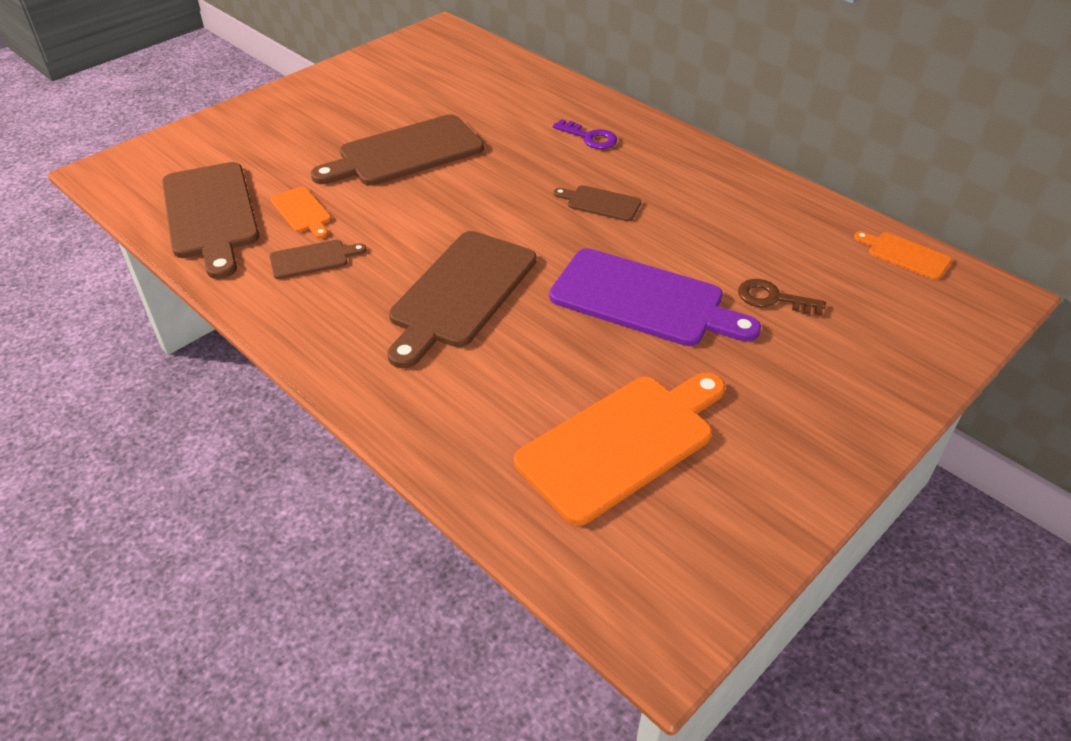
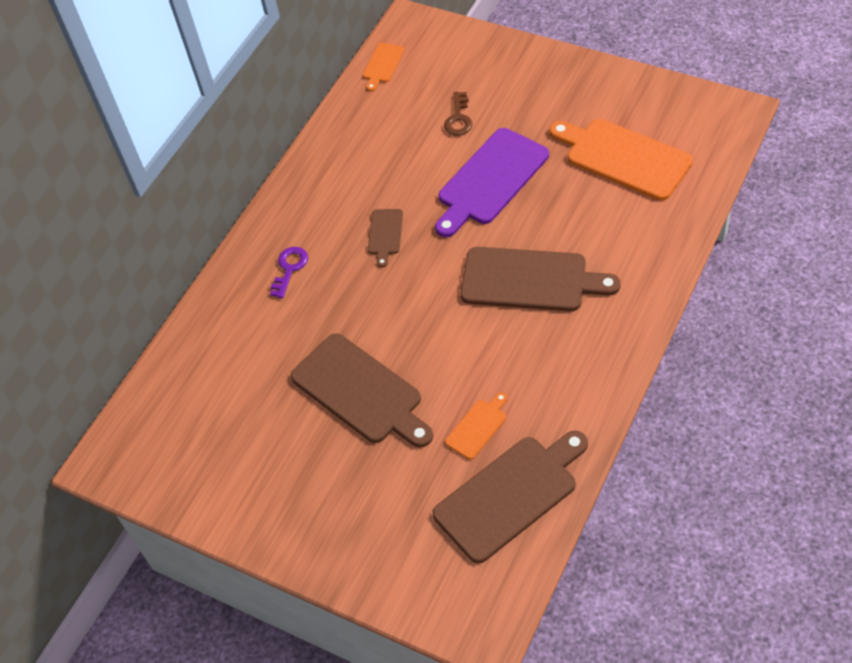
camera: 100 degrees left, 10 degrees up
brown cutting board [270,240,366,279] -> none
purple cutting board [549,248,761,346] -> purple cutting board turned 150 degrees counterclockwise [435,128,549,237]

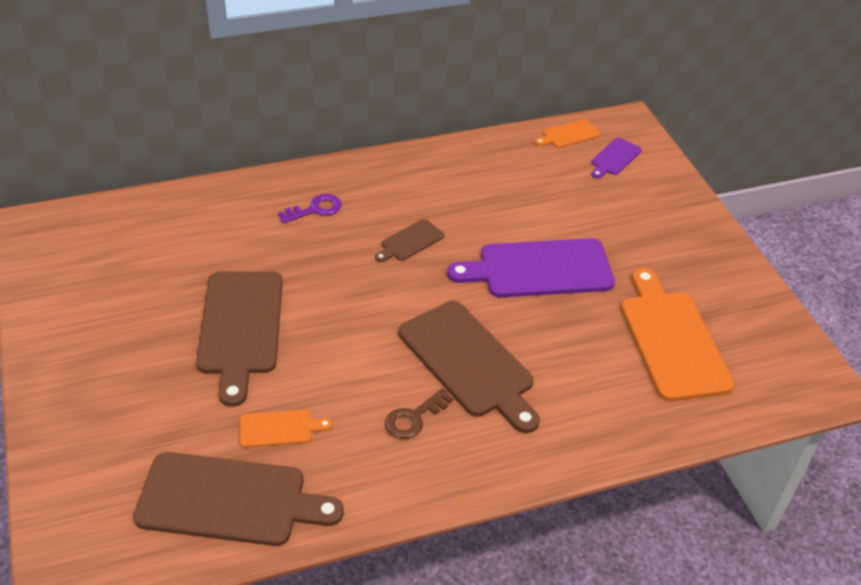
camera: 35 degrees right, 10 degrees down
brown key [444,92,472,136] -> brown key moved to [385,388,453,439]
none -> purple cutting board [591,138,642,178]

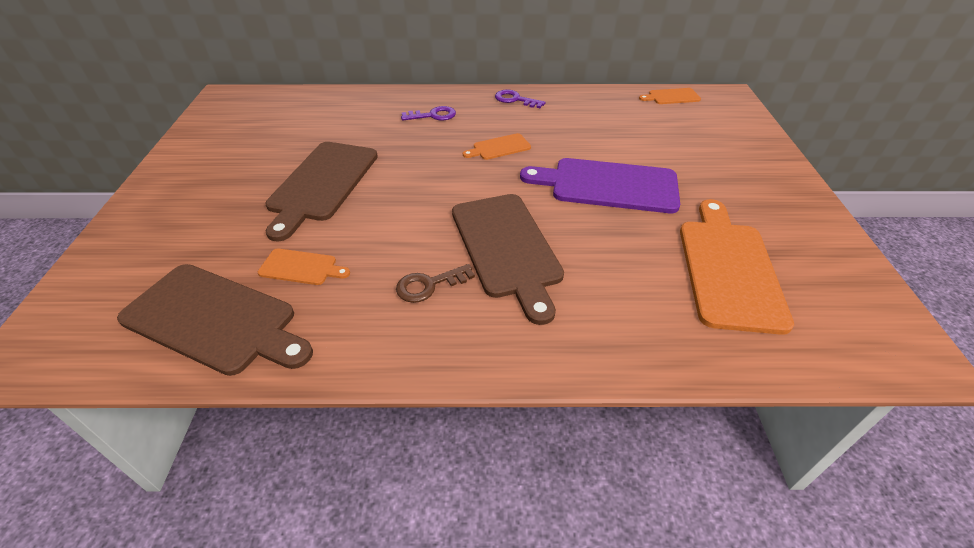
camera: 20 degrees right, 0 degrees up
brown cutting board [375,219,444,262] -> orange cutting board [463,133,531,160]
purple cutting board [591,138,642,178] -> none
none -> purple key [495,89,545,108]

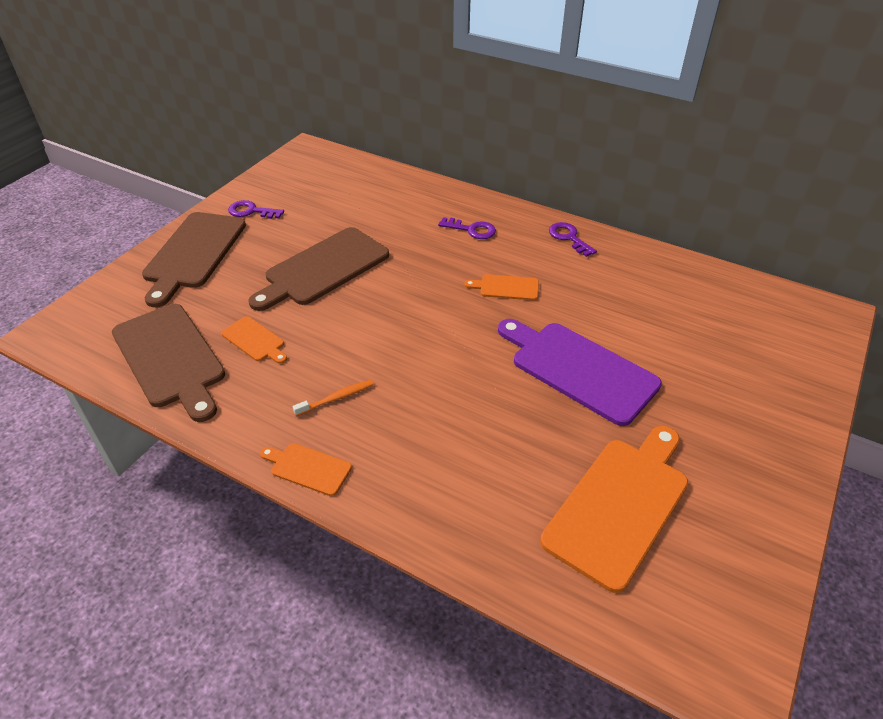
camera: 30 degrees right, 0 degrees up
brown key [396,264,475,303] -> orange toothbrush [293,380,374,416]
brown cutting board [452,194,564,325] -> brown cutting board moved to [142,212,246,307]
orange cutting board [639,88,701,104] -> orange cutting board moved to [260,443,352,496]
none -> purple key [228,200,284,219]

